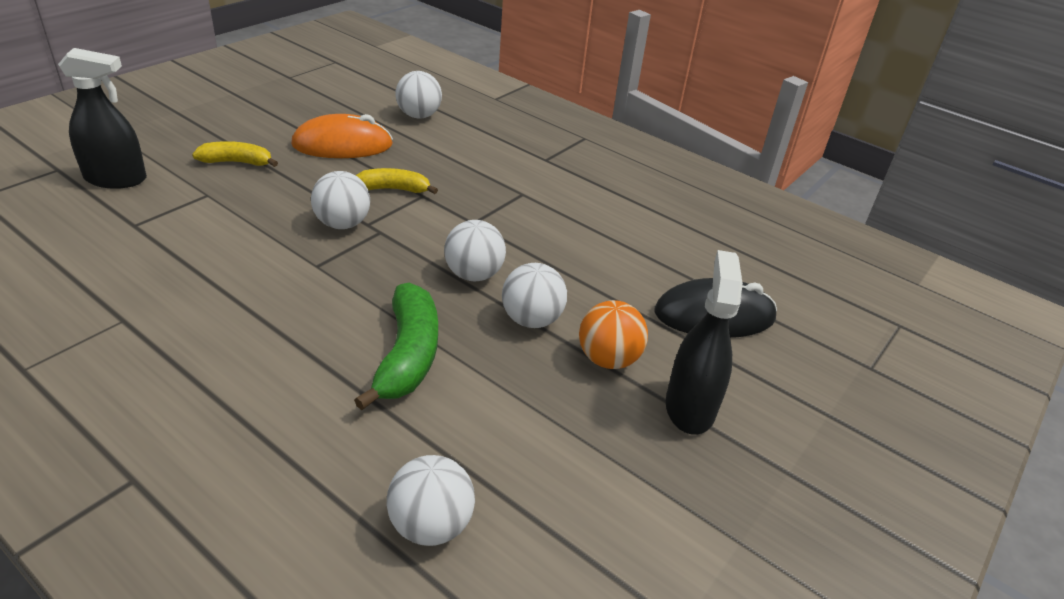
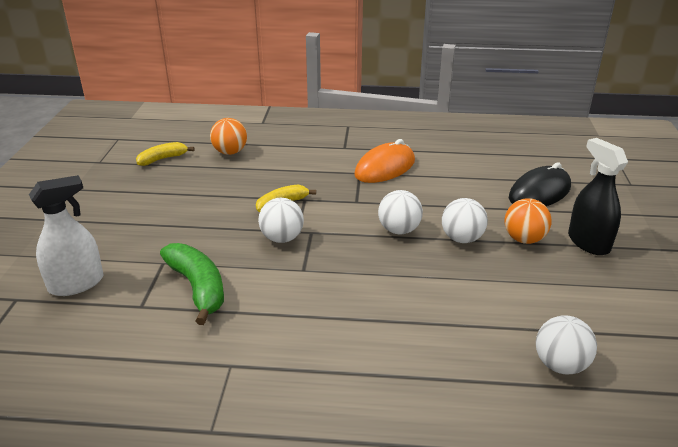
camera: 30 degrees left, 5 degrees down
black spray bottle [58,48,147,189] -> white spray bottle [29,175,104,296]
yellow banana [192,141,278,167] -> yellow banana moved to [136,142,195,166]
orange mouse [291,114,393,158] -> orange mouse moved to [354,139,415,183]
green banana [354,283,438,410] -> green banana moved to [160,243,224,325]
white ball [396,71,442,119] -> orange ball [210,118,247,155]

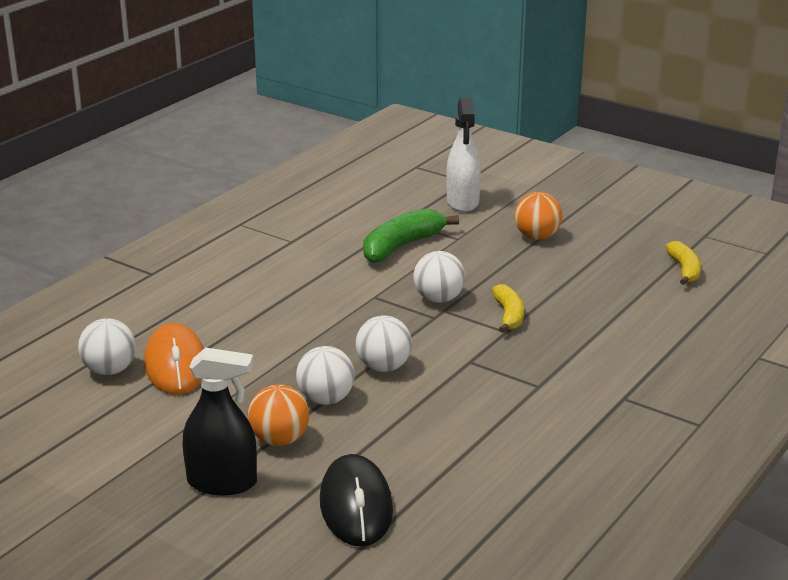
camera: 120 degrees right, 5 degrees down
green banana [160,243,224,325] -> green banana turned 135 degrees clockwise [363,209,459,263]
orange ball [210,118,247,155] -> orange ball moved to [514,192,562,240]
orange mouse [354,139,415,183] -> orange mouse moved to [144,323,204,394]

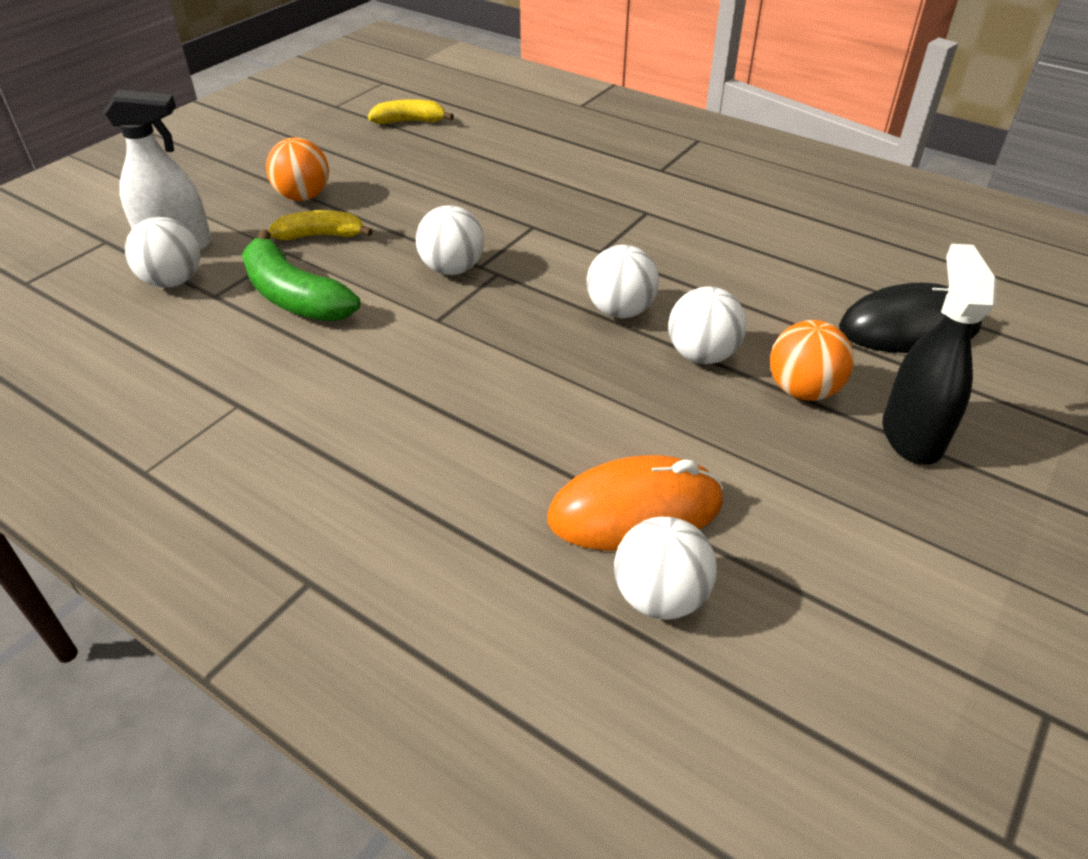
camera: 90 degrees left, 15 degrees up
yellow banana [492,284,524,333] -> yellow banana moved to [268,210,373,240]
none -> white ball [125,217,200,288]

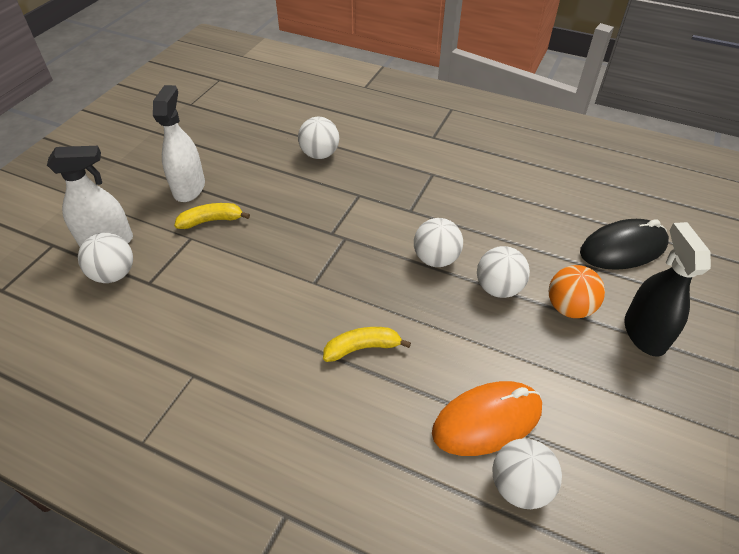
camera: 10 degrees left, 5 degrees up
green banana [242,229,361,321] -> none
orange ball [266,138,329,201] -> white spray bottle [153,85,205,202]
yellow banana [368,99,454,124] -> yellow banana moved to [323,327,411,362]
white ball [416,205,484,275] -> white ball moved to [298,117,339,159]

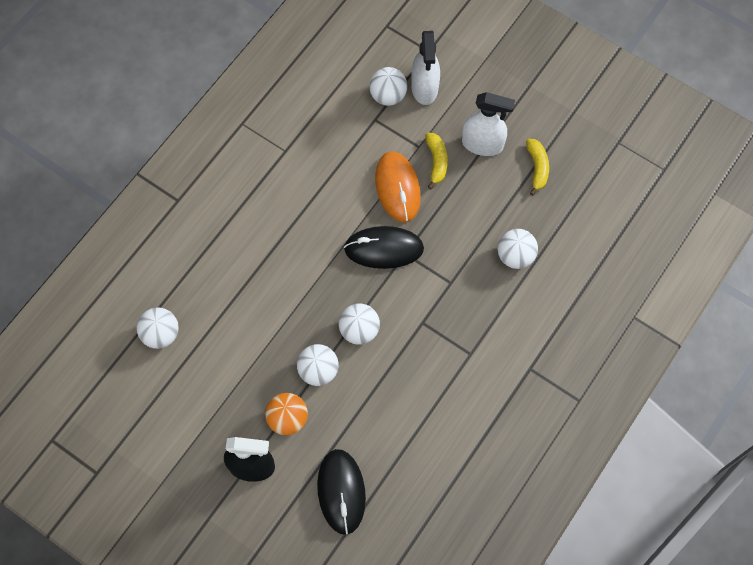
camera: 100 degrees right, 20 degrees up
yellow banana [323,327,411,362] -> yellow banana moved to [526,139,549,196]
orange mouse [432,381,542,456] -> orange mouse moved to [375,152,421,222]
none -> black mouse [344,226,424,269]

